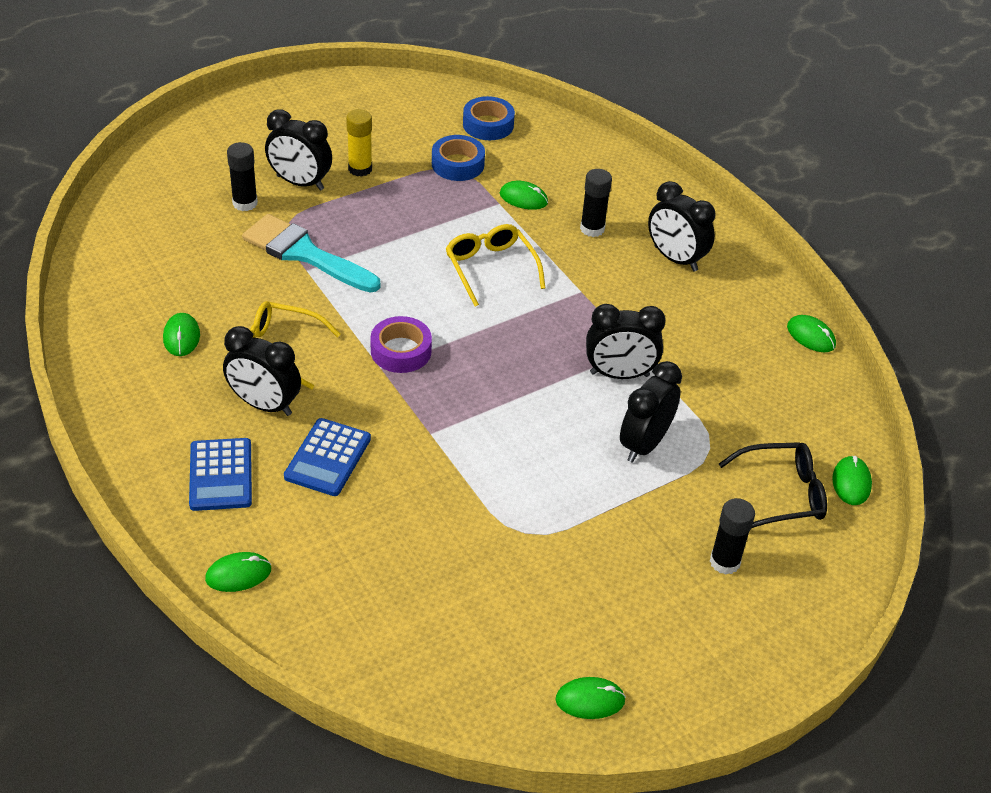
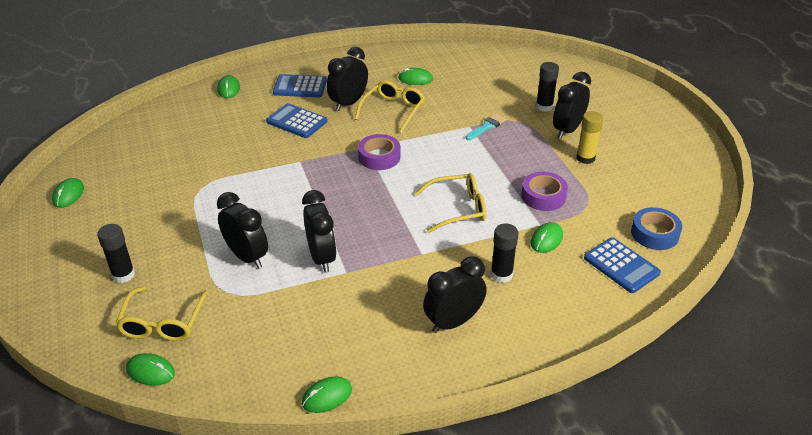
camera: 105 degrees right, 5 degrees down
turquoise brush [242,214,380,293] -> turquoise brush [466,113,506,140], size x0.49
blue tape [432,135,485,181] -> none
black clock [586,304,666,379] -> black clock turned 150 degrees clockwise [302,190,336,272]
black glasses [719,442,827,528] -> yellow glasses [115,286,208,341]
none -> purple tape [521,172,568,211]
none -> blue calculator [584,237,661,293]

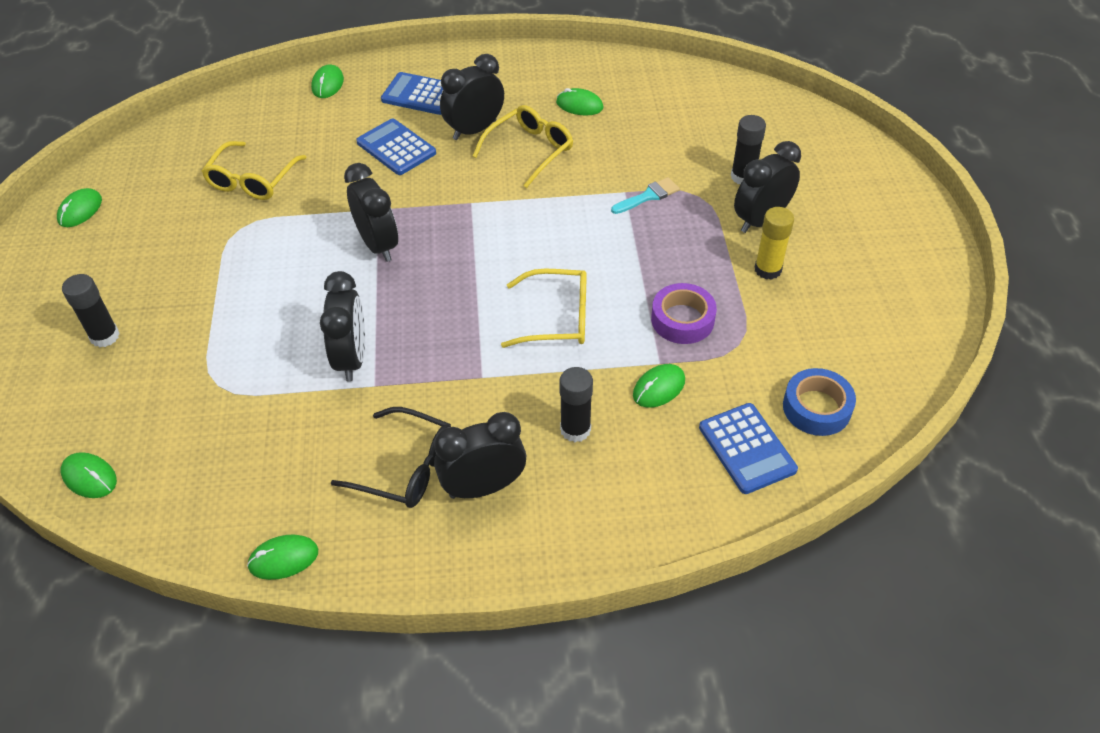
camera: 15 degrees right, 10 degrees up
yellow glasses [115,286,208,341] -> yellow glasses moved to [201,141,307,200]
black clock [217,192,268,268] -> black clock moved to [344,163,398,262]
purple tape [358,134,400,170] -> none
none -> black glasses [331,407,451,508]

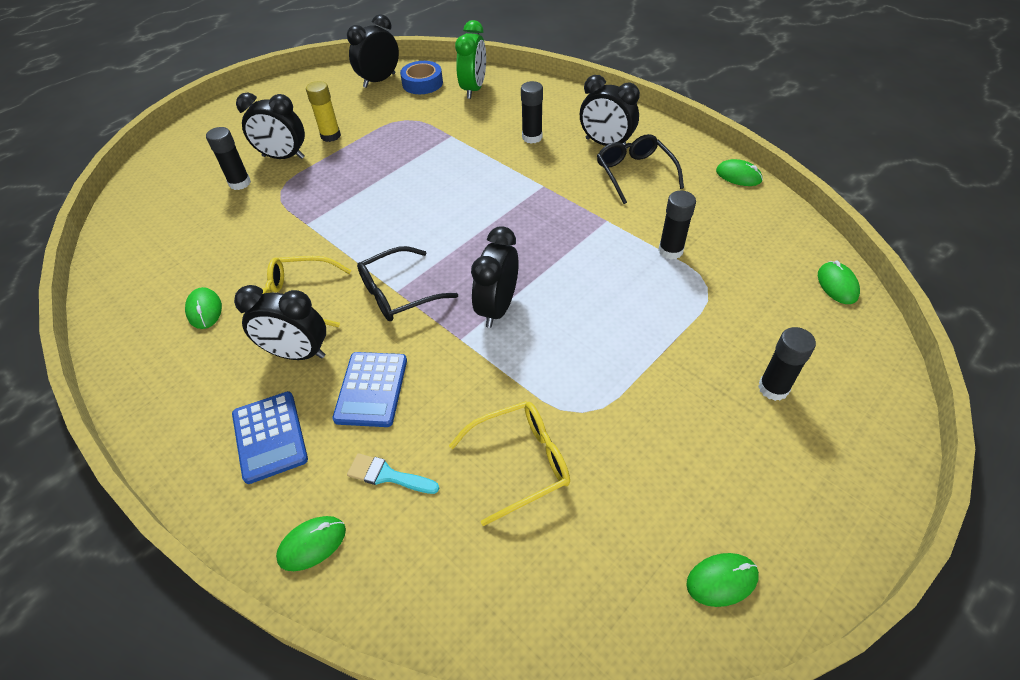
camera: 130 degrees left, 0 degrees up
black clock [320,271,365,381] -> black clock moved to [347,14,399,88]
yellow glasses [501,269,587,348] -> none
turquoise brush [611,177,680,214] -> turquoise brush moved to [347,453,439,494]
green mouse [633,364,685,408] -> none
purple tape [651,283,717,344] -> none
blue calculator [699,403,798,494] -> green clock [455,20,486,99]
none -> black glasses [357,246,458,321]
none -> black glue stick [658,191,696,260]

